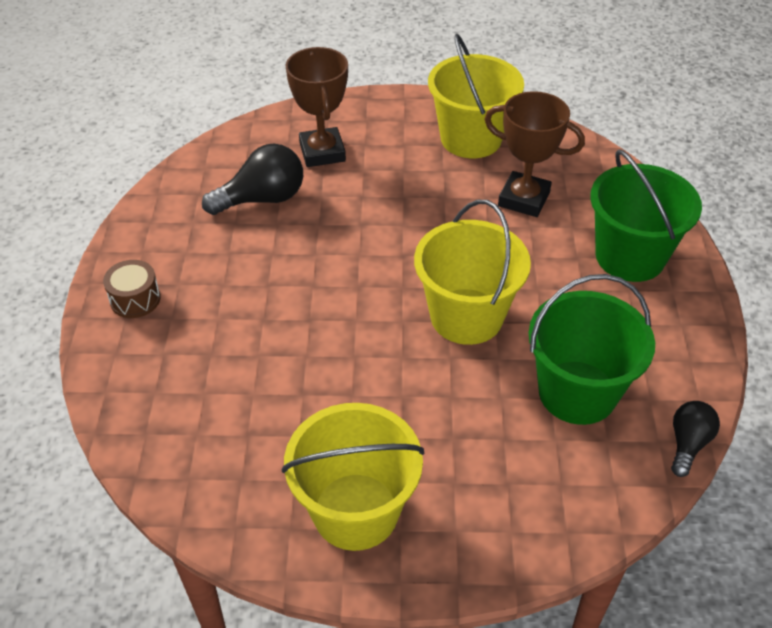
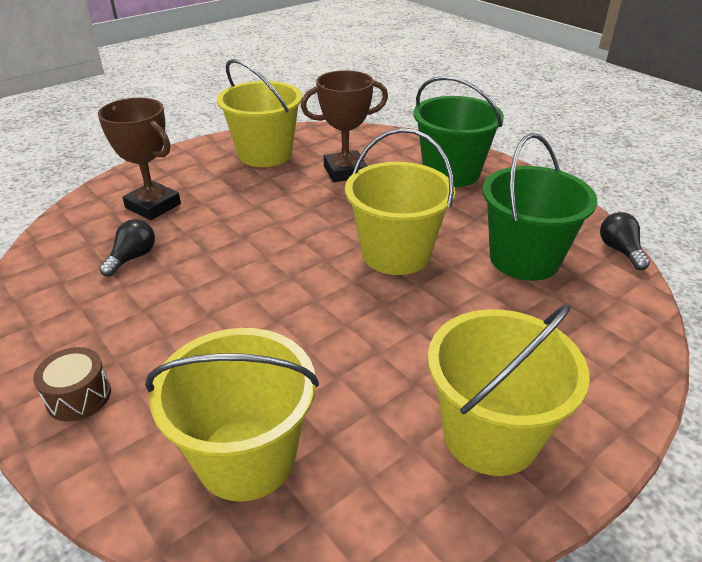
camera: 40 degrees left, 10 degrees down
black light bulb [202,143,303,215] -> black light bulb [99,219,155,277], size x0.61
none -> yellow bucket [145,328,319,502]

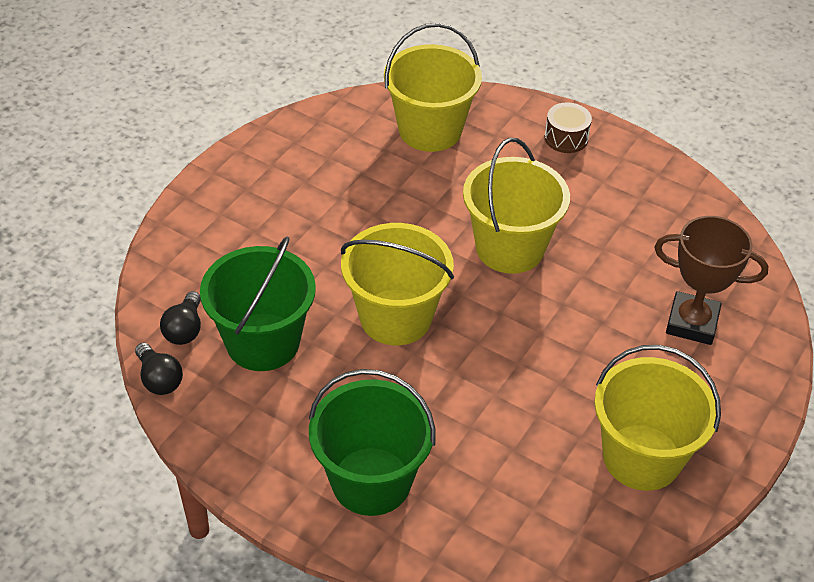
camera: 160 degrees right, 10 degrees up
black light bulb [99,219,155,277] -> black light bulb moved to [160,291,201,345]
brown trophy [301,70,388,182] -> none
yellow bucket [428,304,590,476] -> yellow bucket moved to [463,138,570,274]

